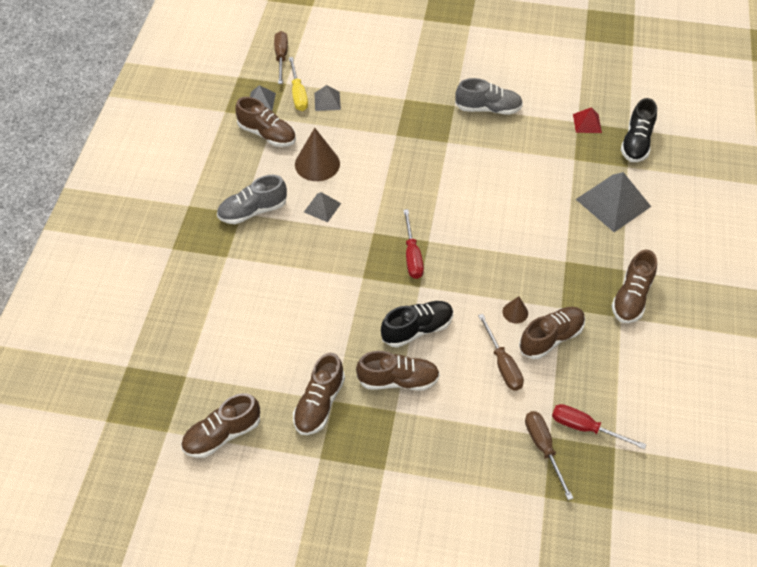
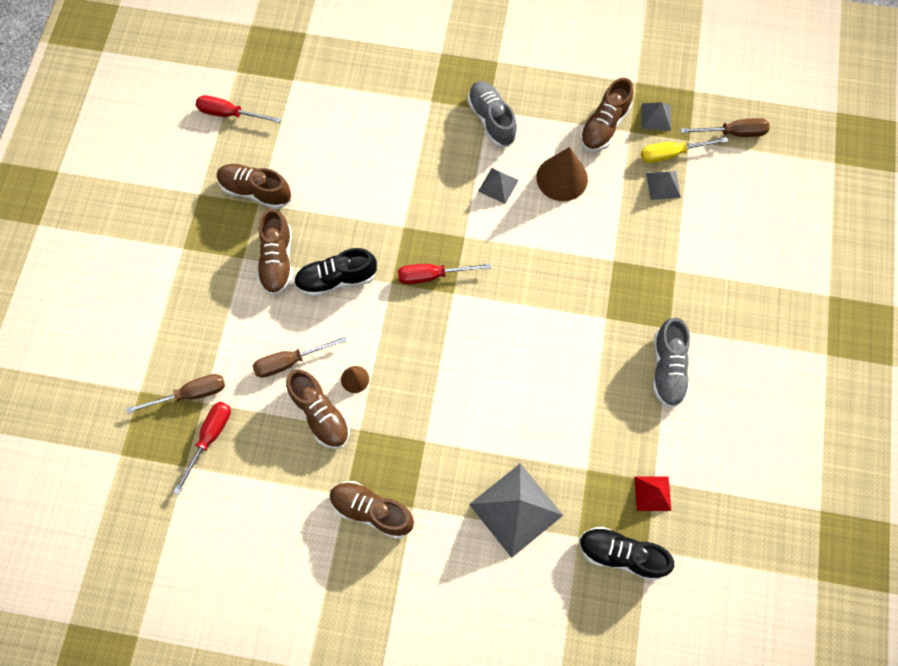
camera: 90 degrees right, 15 degrees up
brown shoe [181,393,260,458] -> red screwdriver [196,95,281,123]
black shoe [381,301,454,348] -> black shoe turned 105 degrees clockwise [294,248,377,297]

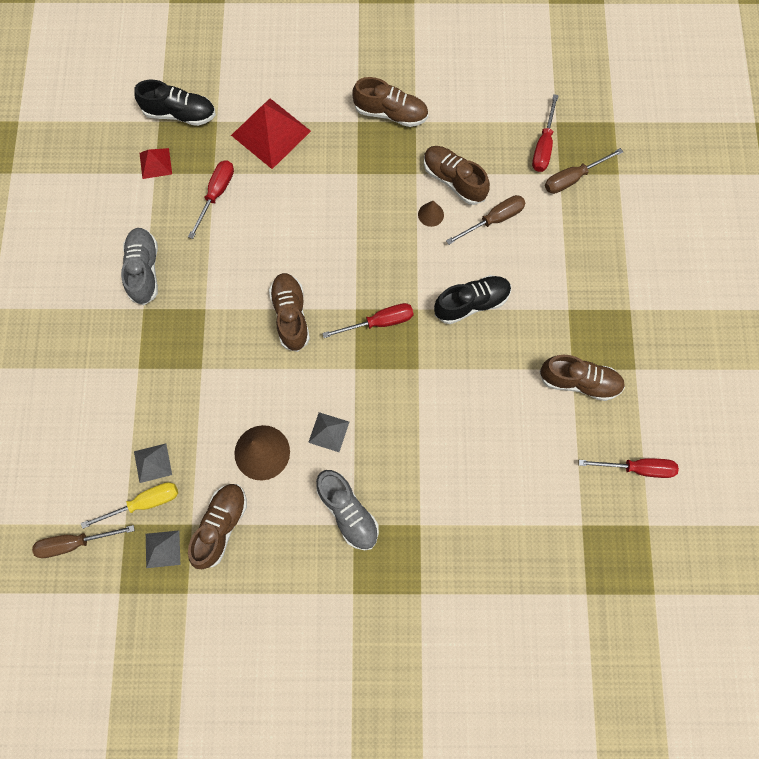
camera: 170 degrees right, 5 degrees up
brown shoe [257,209,292,295] -> brown shoe moved to [269,273,310,352]
grey pyramid [469,463,563,558] -> red pyramid [231,98,311,169]
none -> red screwdriver [188,160,234,239]

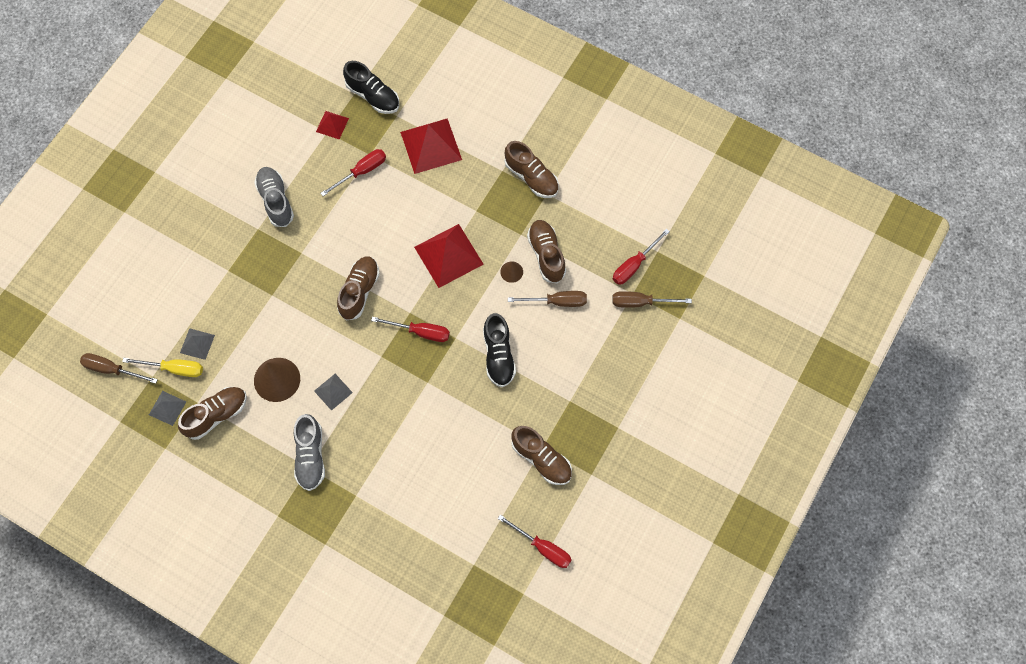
camera: 30 degrees right, 5 degrees down
grey shoe [121,228,158,305] -> grey shoe turned 45 degrees counterclockwise [254,167,294,227]
black shoe [434,275,511,324] -> black shoe turned 75 degrees clockwise [483,313,516,387]
none -> red pyramid [414,224,484,288]

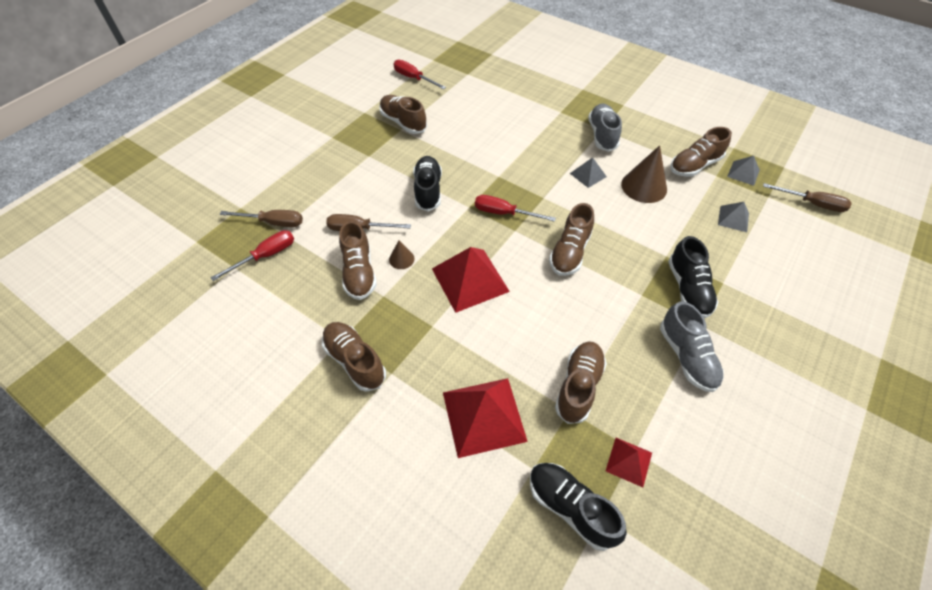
camera: 175 degrees left, 15 degrees down
yellow screwdriver [122,358,203,377] -> none
red screwdriver [321,149,386,196] -> brown shoe [555,341,607,424]
none -> black shoe [668,236,718,318]

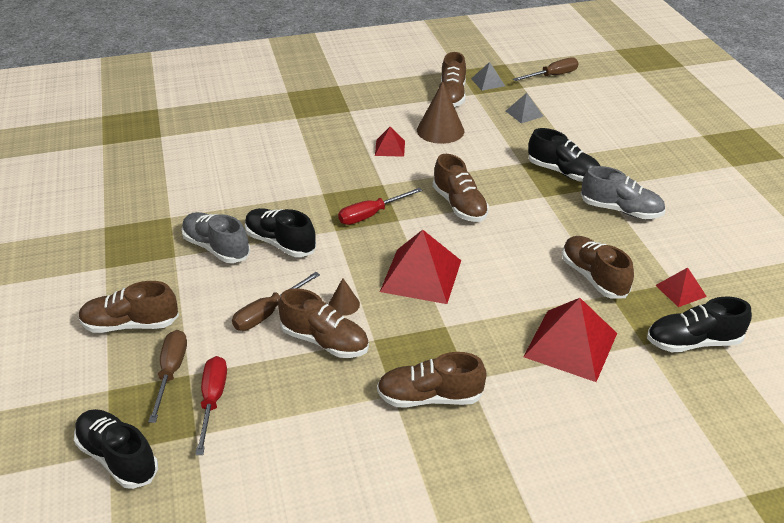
camera: 50 degrees left, 15 degrees down
brown screwdriver [220,210,303,227] -> brown screwdriver turned 45 degrees counterclockwise [148,330,187,423]
brown shoe [379,95,427,134] -> brown shoe moved to [79,281,179,333]
red screwdriver [393,59,446,89] -> none
grey pyramid [570,157,607,188] -> red pyramid [375,127,405,157]
grey shoe [588,103,622,152] -> grey shoe moved to [182,212,250,263]
none -> black shoe [74,409,158,489]

